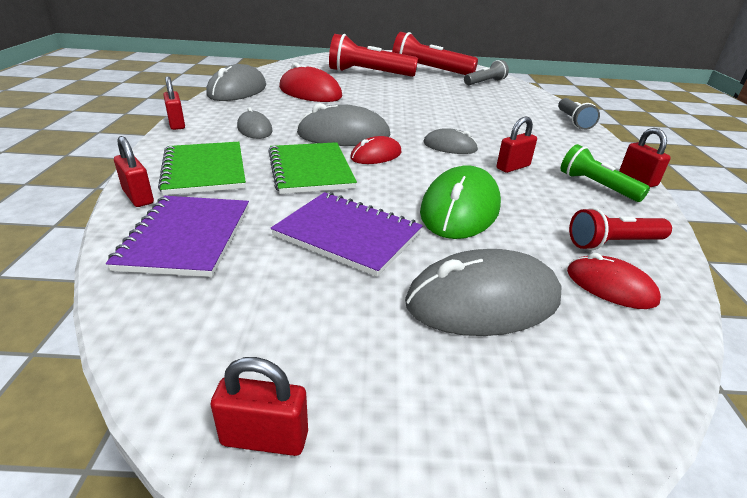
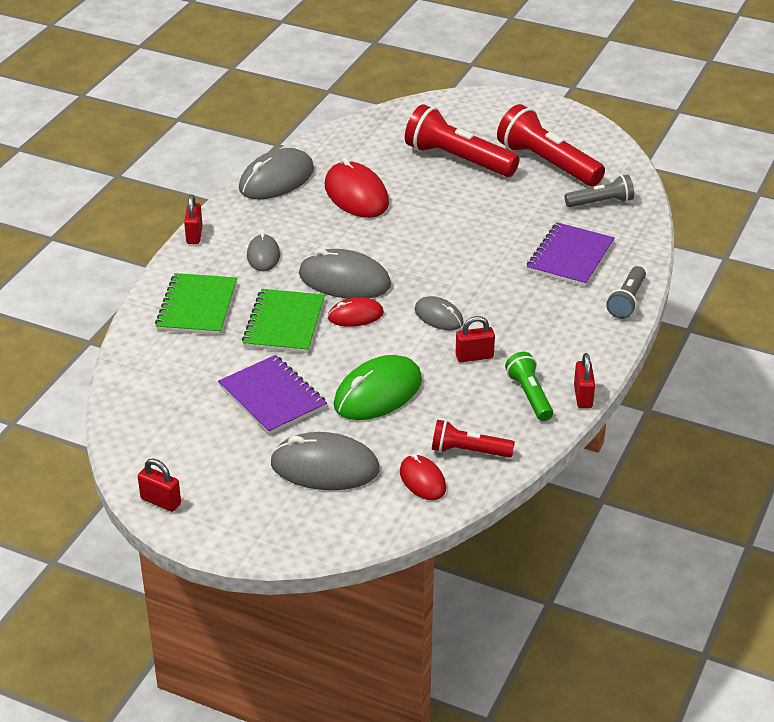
camera: 25 degrees right, 5 degrees up
purple notebook [106,196,249,277] -> purple notebook moved to [527,222,615,287]
red padlock [114,136,154,207] -> none

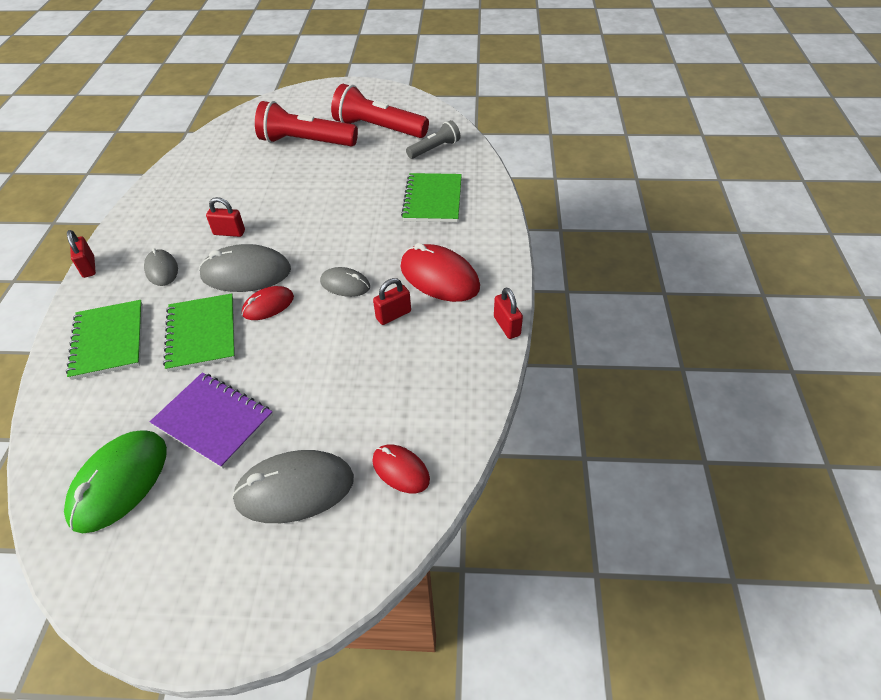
camera: 20 degrees left, 10 degrees up
red padlock [138,459,181,512] -> red padlock moved to [206,197,245,237]
grey mouse [239,148,314,199] -> none
red mouse [325,157,389,218] -> red mouse moved to [400,243,480,302]
green mouse [334,355,422,420] -> green mouse moved to [64,430,167,533]
red flashlight [432,420,515,458] -> none
green flashlight [505,352,553,421] -> none
purple notebook [527,222,615,287] -> green notebook [401,173,462,222]
grey flashlight [606,266,646,319] -> none

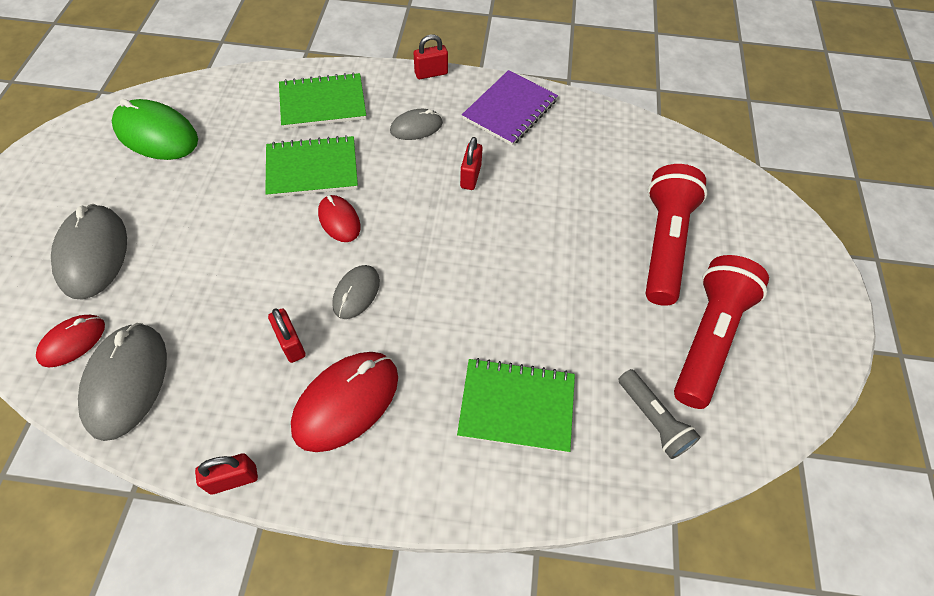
camera: 90 degrees right, 10 degrees up
purple notebook [150,372,273,469] -> purple notebook moved to [462,70,558,146]
grey mouse [199,244,291,292] -> grey mouse moved to [78,323,167,441]

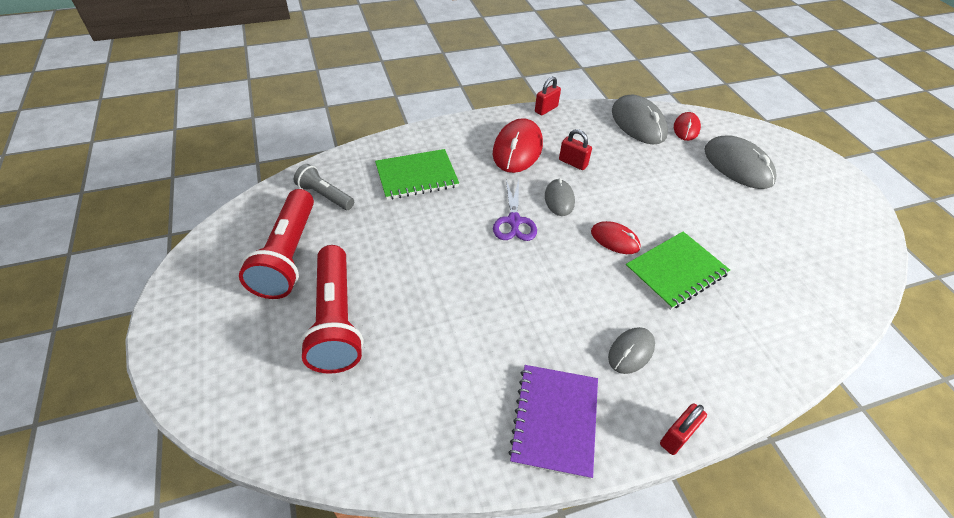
camera: 155 degrees right, 10 degrees down
green mouse [112,99,198,160] -> none
green notebook [279,72,366,129] -> none
red padlock [460,137,482,190] -> none
none -> purple scissors [493,179,537,241]

